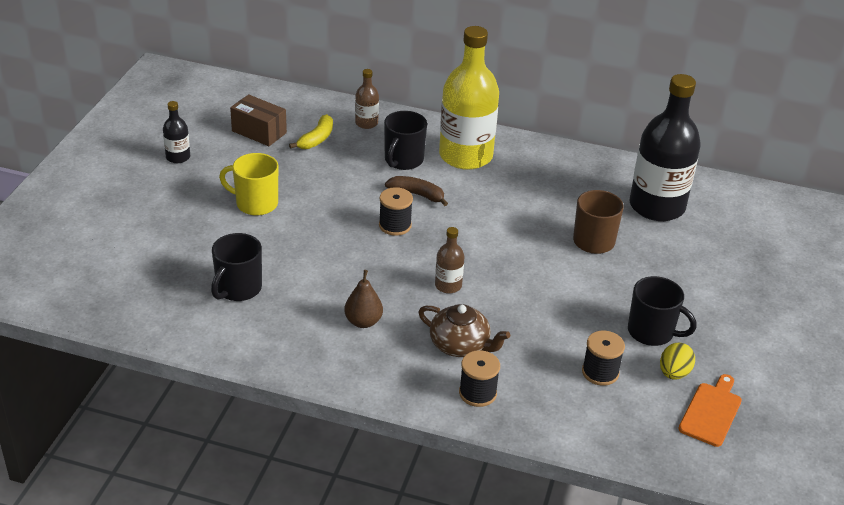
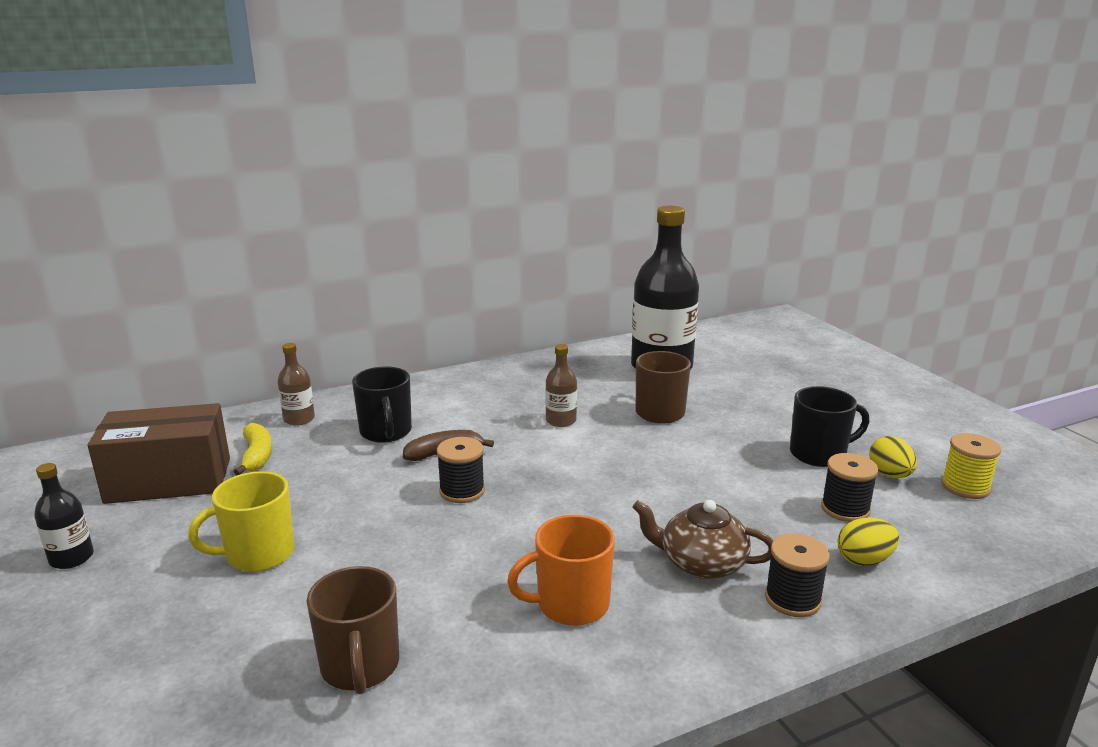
camera: 40 degrees left, 15 degrees down
black mug [211,233,262,301] -> brown mug [307,566,399,694]
brown box [230,94,287,146] -> brown box [87,403,230,504], size x1.54
brown pear [344,270,383,328] -> orange mug [507,515,615,626]
brown teapot [418,304,510,357] -> brown teapot turned 150 degrees counterclockwise [632,500,773,579]
brown bottle [435,227,464,294] -> brown bottle moved to [545,344,577,427]
yellow bottle [439,26,499,170] -> none
orange cutting board [678,374,742,447] -> yellow spool [941,433,1001,499]
none -> yellow egg [837,517,899,566]

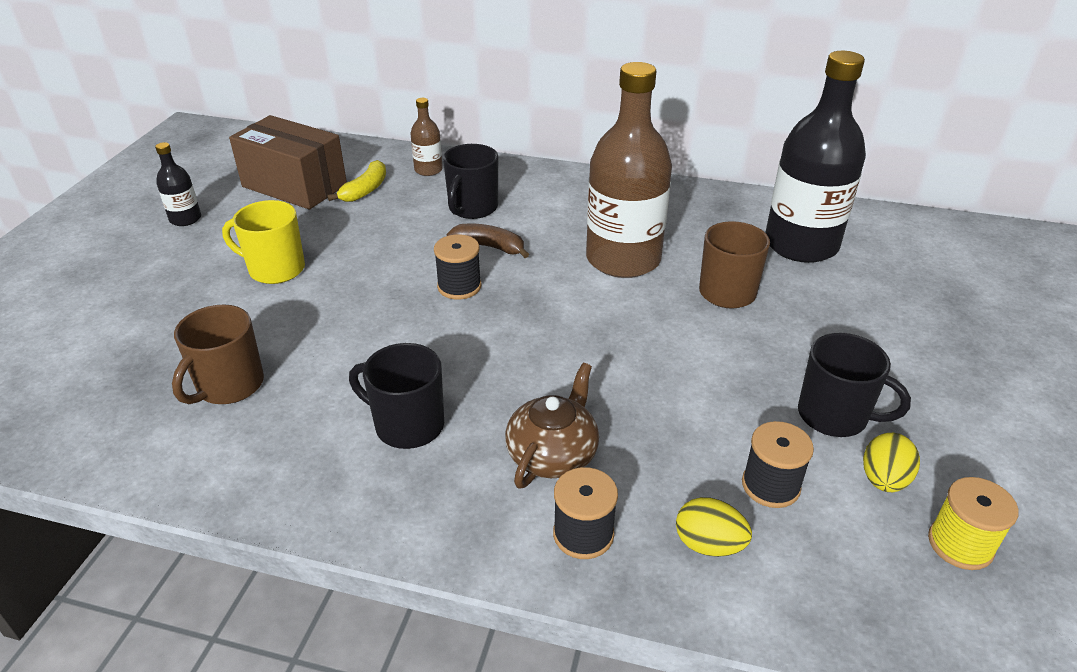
camera: 40 degrees right, 15 degrees up
orange mug [507,515,615,626] -> black mug [349,343,444,449]
brown bottle [545,344,577,427] -> brown bottle [586,62,672,278], size x2.26
brown teapot [632,500,773,579] -> brown teapot turned 60 degrees clockwise [505,363,599,489]

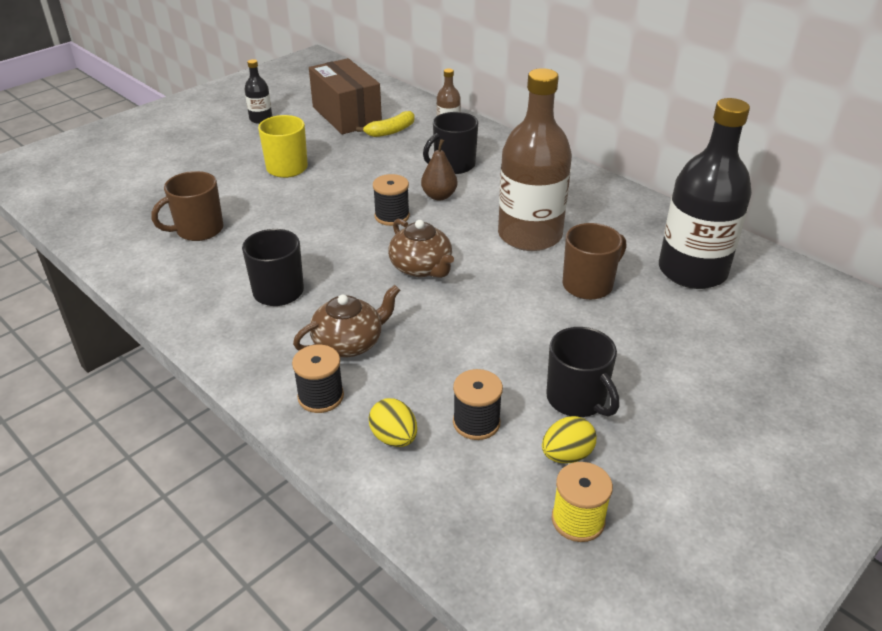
camera: 30 degrees right, 0 degrees up
brown banana [447,224,529,258] -> brown pear [421,139,458,201]
none -> brown teapot [388,219,454,278]

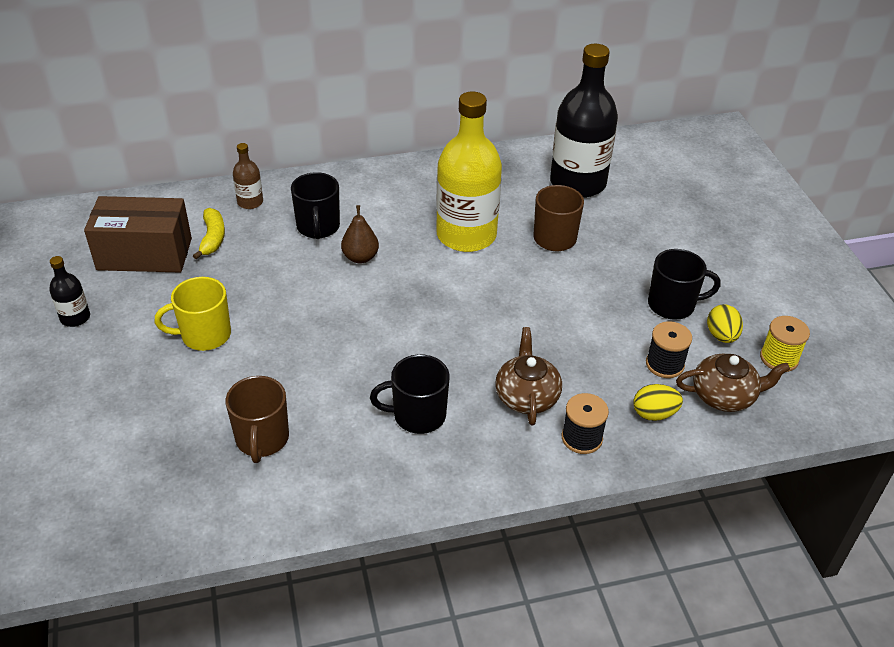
camera: 60 degrees left, 5 degrees up
black spool [373,174,410,226] -> none
brown teapot [388,219,454,278] -> brown teapot moved to [676,354,790,412]
brown bottle [498,68,572,251] -> yellow bottle [436,92,502,252]

